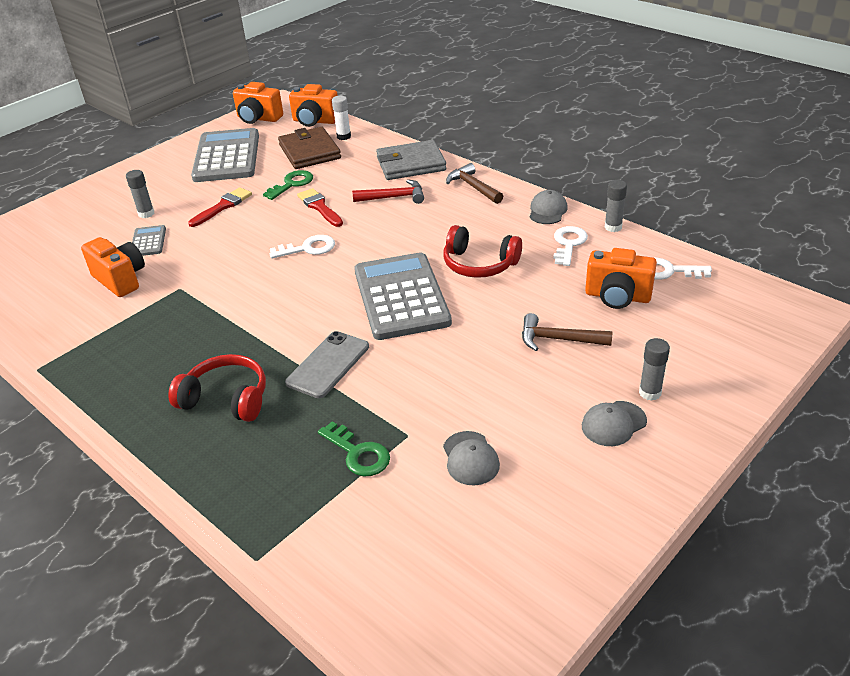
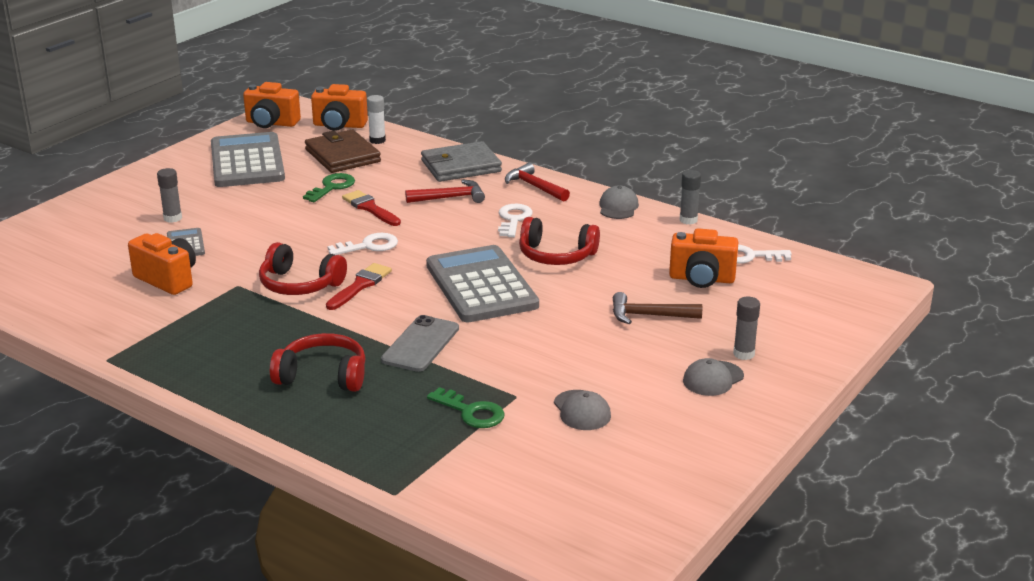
camera: 10 degrees left, 10 degrees down
red brush [188,187,252,227] -> red brush moved to [326,263,392,310]
brown hammer [446,163,503,204] -> red hammer [505,163,570,202]
white key [553,226,588,266] -> white key moved to [498,204,533,237]
none -> red headphones [259,242,347,295]

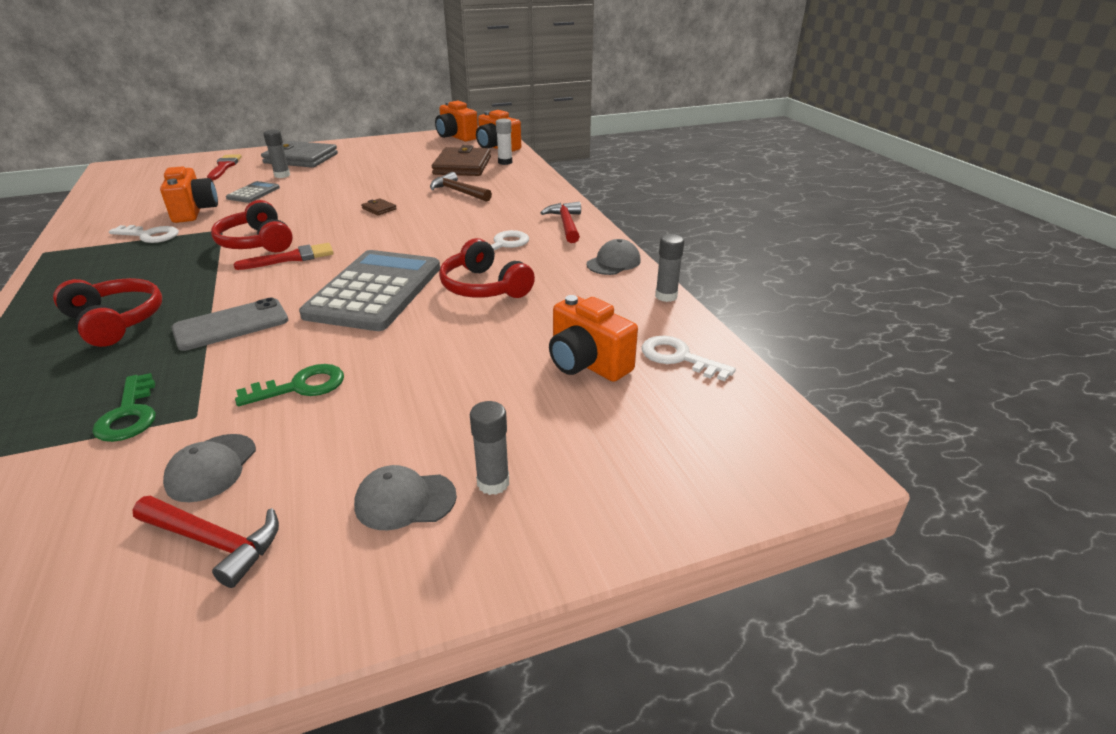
camera: 35 degrees right, 5 degrees up
grey calculator [211,132,285,187] -> none
green key [303,173,355,202] -> green key moved to [235,364,344,406]
white key [327,233,398,255] -> white key moved to [109,225,179,243]
red brush [342,190,401,226] -> red brush moved to [207,154,242,180]
red hammer [405,180,485,203] -> red hammer moved to [133,496,279,588]
grey wallet [421,141,502,182] -> grey wallet moved to [261,141,338,168]
brown hammer [613,292,702,324] -> brown hammer moved to [430,172,492,202]
none -> brown wallet [361,198,397,215]

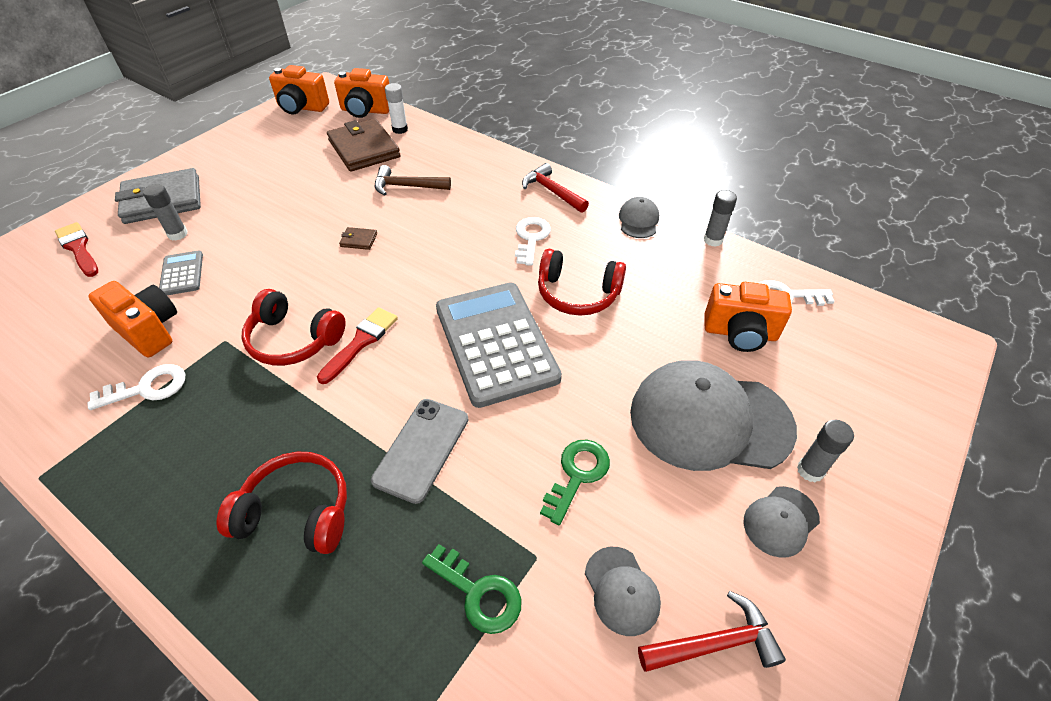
camera: 35 degrees left, 15 degrees up
none -> grey cap [630,360,797,471]

